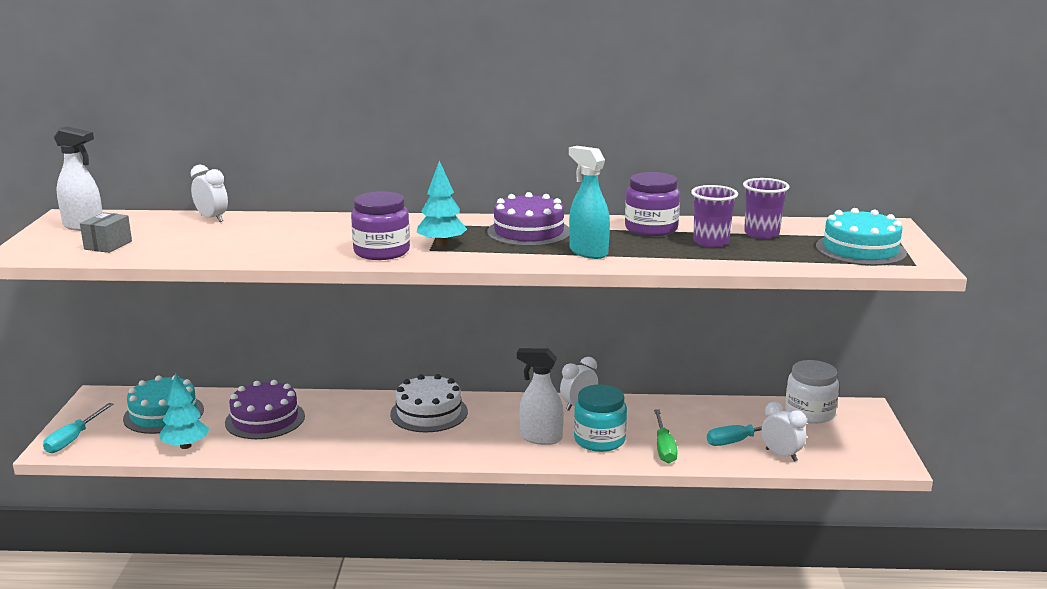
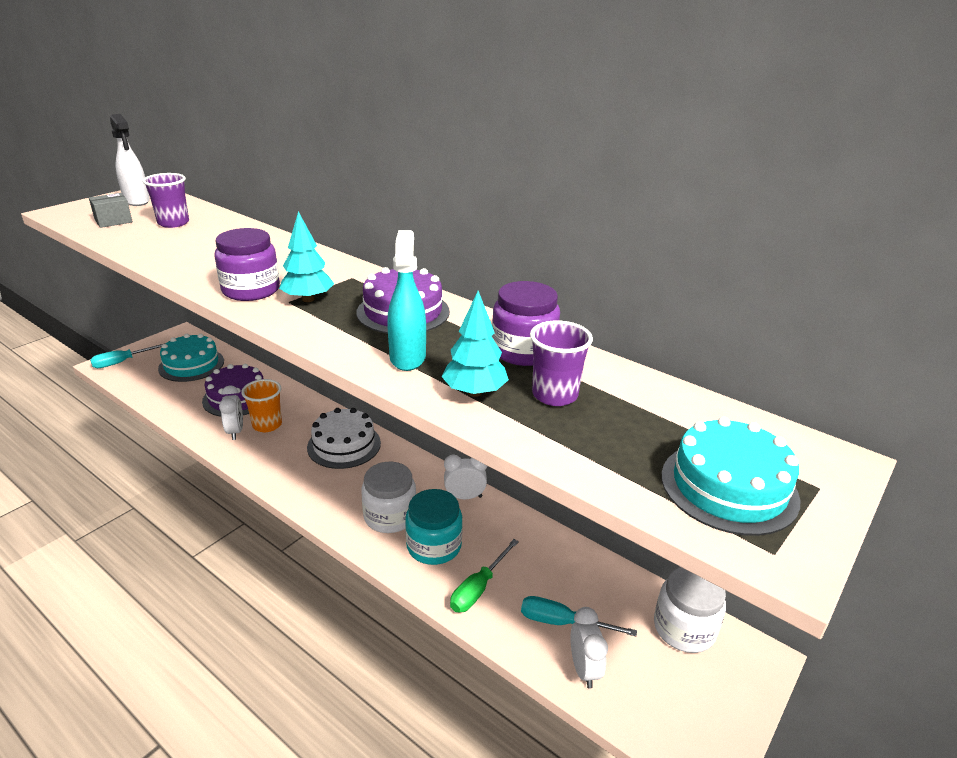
camera: 35 degrees right, 10 degrees up
turquoise tree [159,373,209,449] -> turquoise tree moved to [442,291,509,397]
white clock [190,165,228,222] -> white clock moved to [219,385,243,440]
white spray bottle [517,348,564,445] -> white jar [361,462,416,533]
purple cup [743,178,789,239] -> purple cup moved to [143,173,189,228]
none -> orange cup [241,379,282,432]

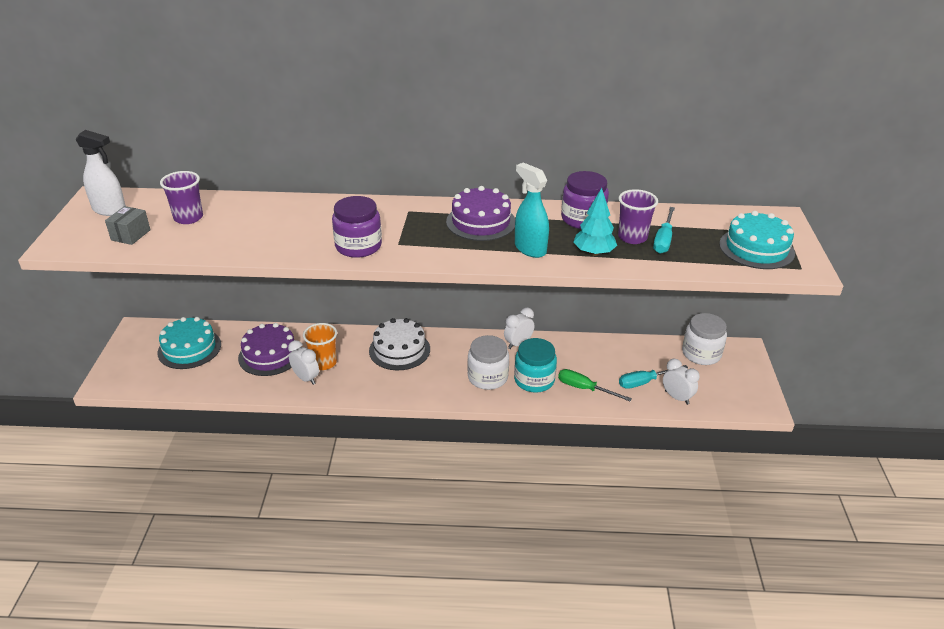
camera: 35 degrees left, 5 degrees up
turquoise screwdriver [90,343,166,368] -> turquoise screwdriver moved to [653,207,675,254]
turquoise tree [279,211,334,302] -> none
green screwdriver [450,539,519,612] -> green screwdriver turned 120 degrees clockwise [558,369,632,402]

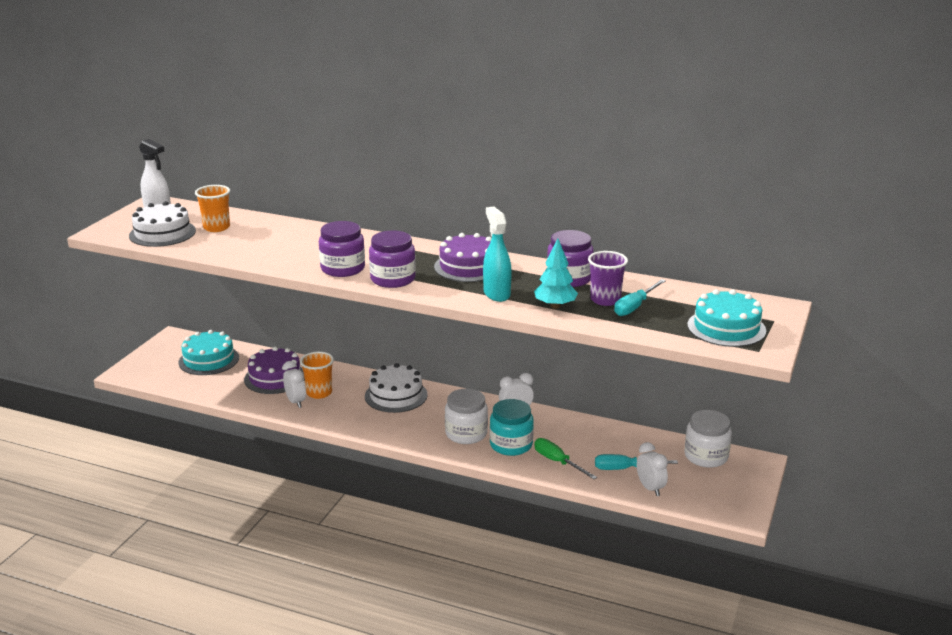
camera: 20 degrees right, 10 degrees down
grey box [105,206,151,245] -> white cake [129,201,196,247]
purple cup [160,171,203,224] -> orange cup [195,185,230,232]
none -> purple jar [369,230,416,288]

